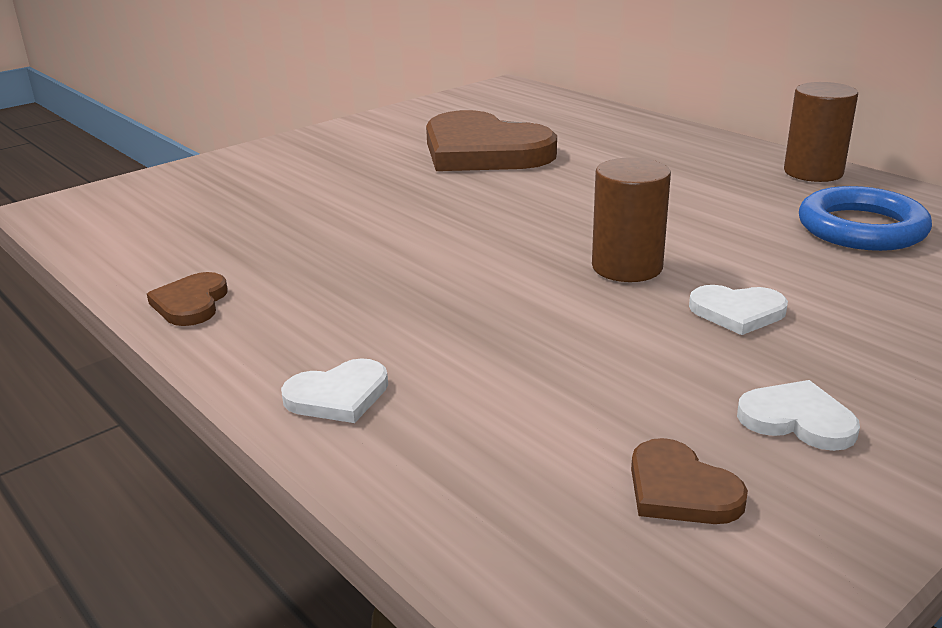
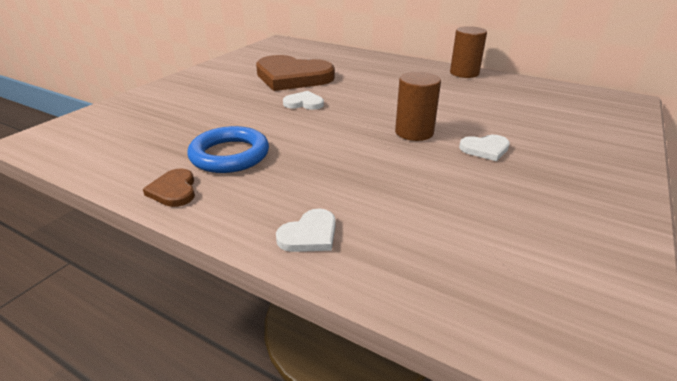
camera: 20 degrees left, 5 degrees up
brown heart [631,438,748,524] -> none
white heart [737,380,860,451] -> white heart moved to [283,91,324,110]
blue ring [799,186,932,251] -> blue ring moved to [187,126,269,173]

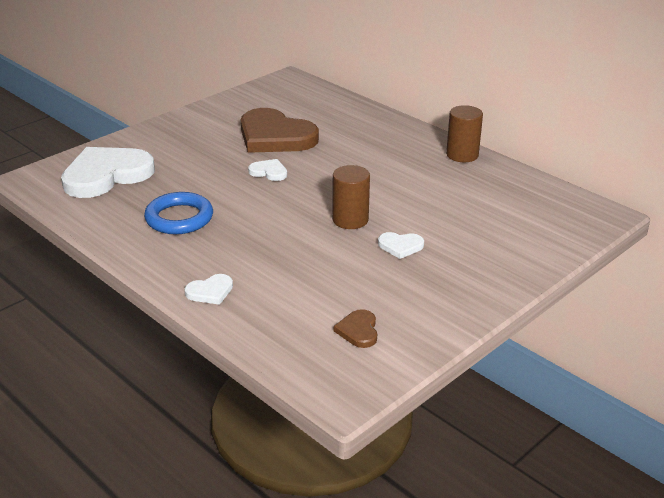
camera: 15 degrees right, 0 degrees up
brown heart [143,168,195,207] -> brown heart moved to [334,309,377,348]
none -> white heart [61,147,155,198]

